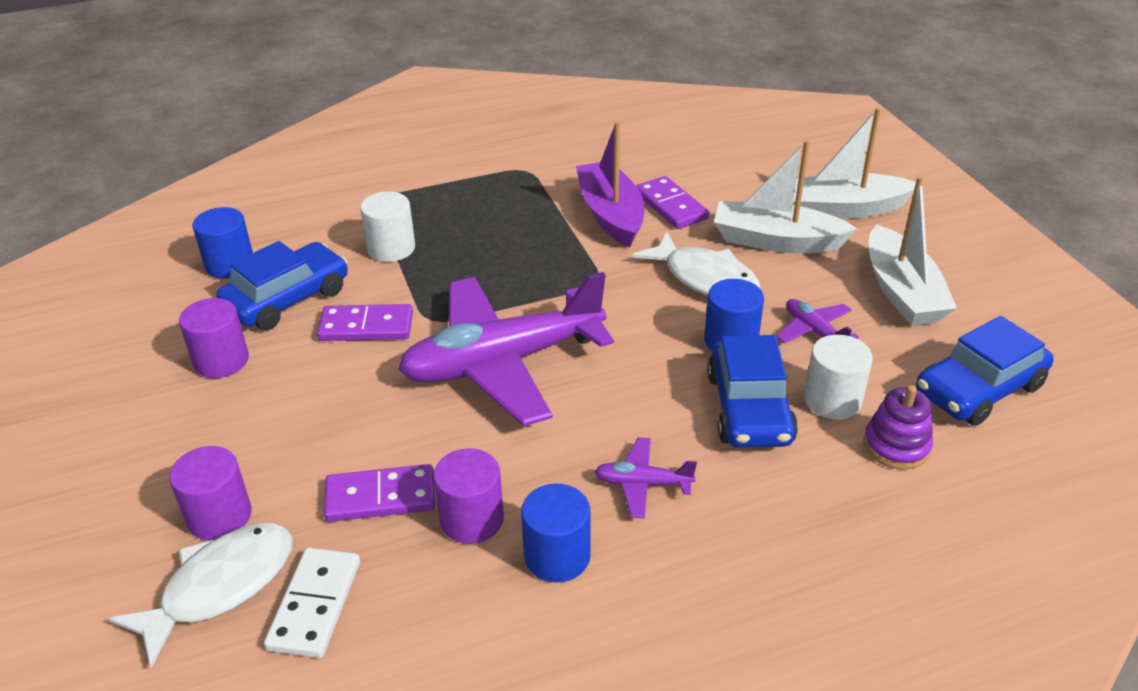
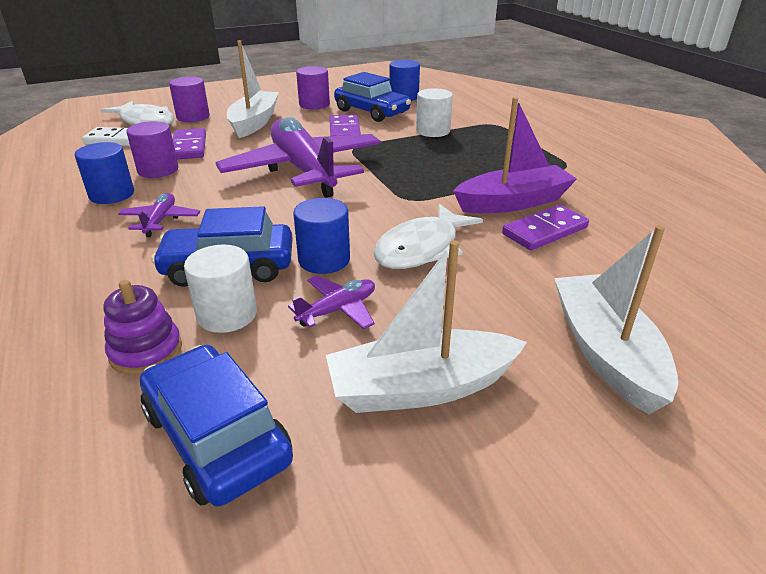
camera: 85 degrees right, 5 degrees down
white boat [714,140,857,253] -> white boat moved to [227,40,279,138]

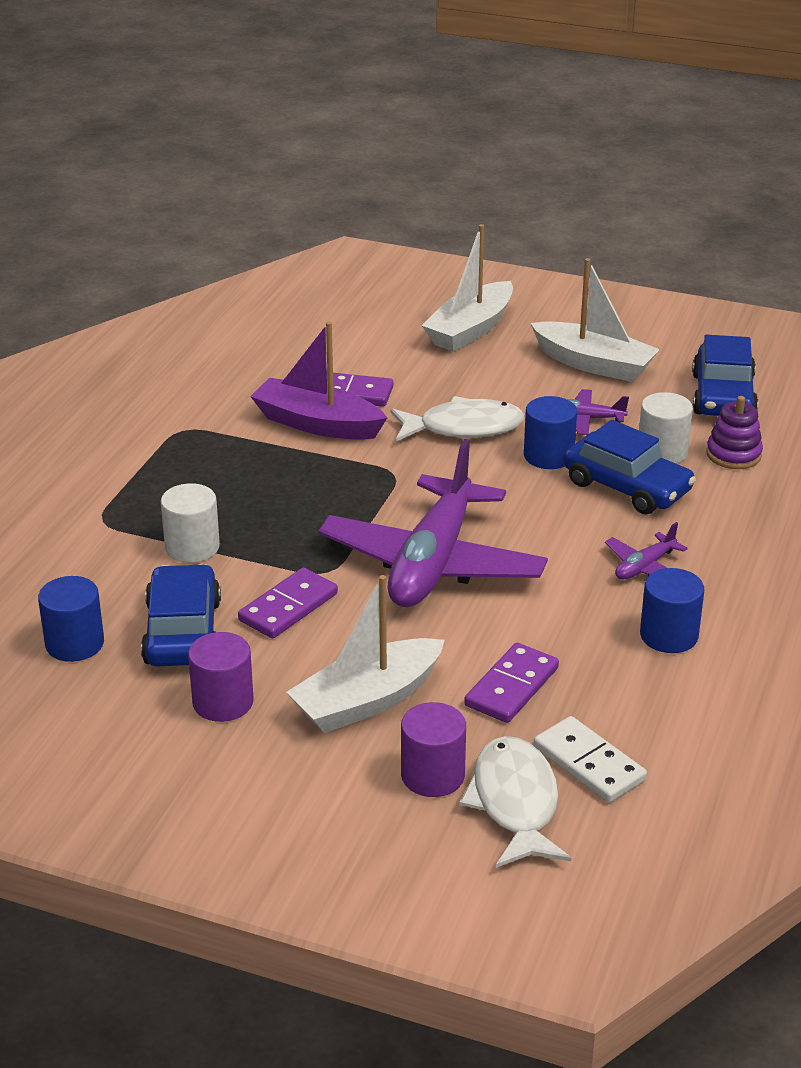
camera: 135 degrees left, 0 degrees up
purple cylinder [126,121,178,178] -> none

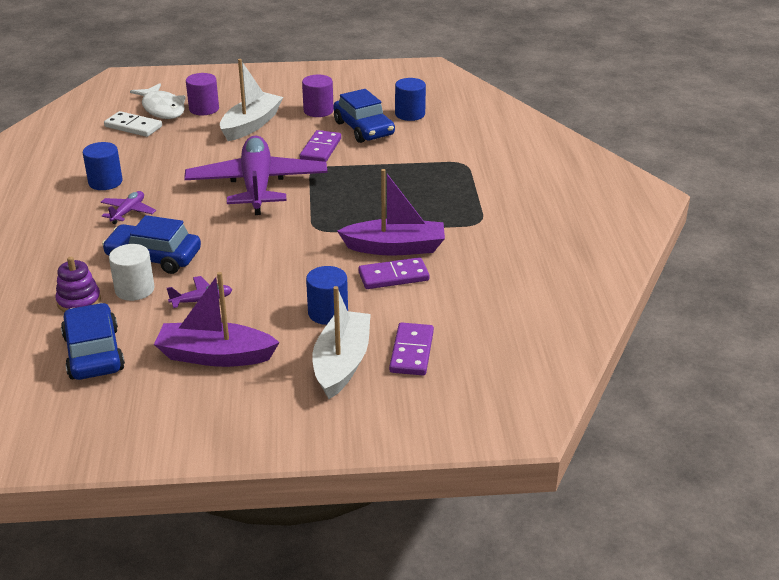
camera: 155 degrees right, 0 degrees up
white cylinder [161,483,220,563] -> none
white fish [390,396,525,441] -> none
purple domino [464,643,559,723] -> purple domino moved to [389,322,434,376]
blue cylinder [524,396,577,469] -> blue cylinder moved to [306,266,348,325]
white boat [531,258,660,382] -> purple boat [154,272,280,367]

